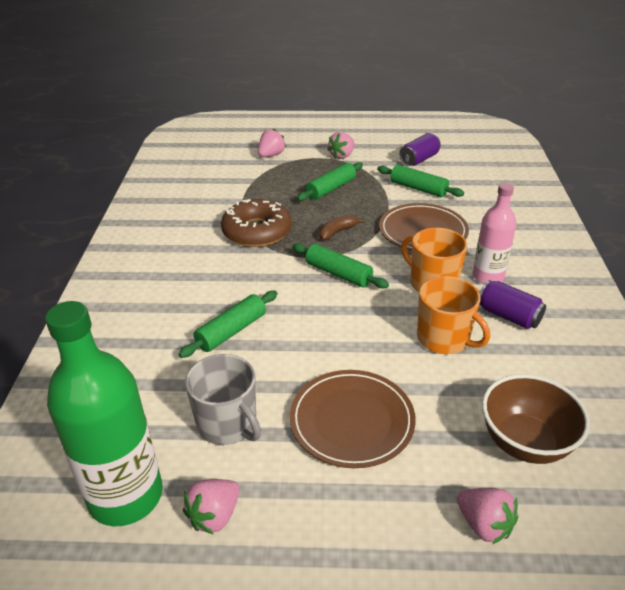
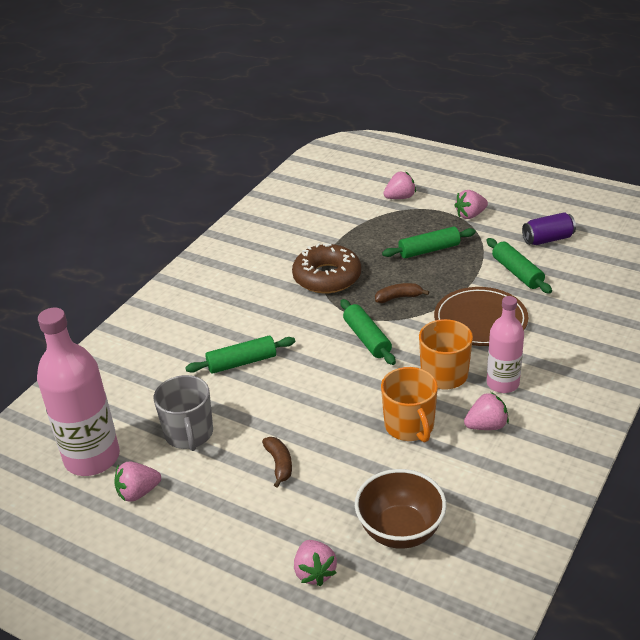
camera: 30 degrees right, 0 degrees up
green bottle [45,301,163,527] -> pink bottle [37,308,120,476]
brown plate [290,370,416,468] -> brown banana [262,437,292,488]
purple can [479,280,546,329] -> pink strawberry [464,392,509,430]

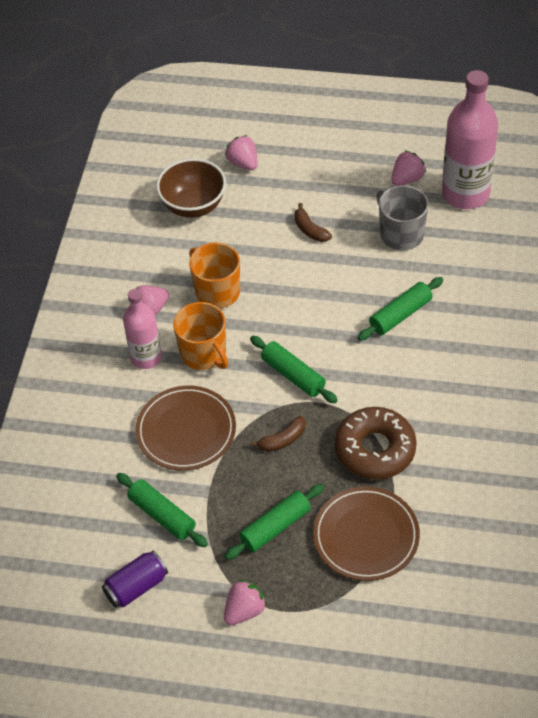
camera: 160 degrees right, 15 degrees up
pink strawberry [383,172,416,199] -> none
none -> brown plate [313,487,420,581]

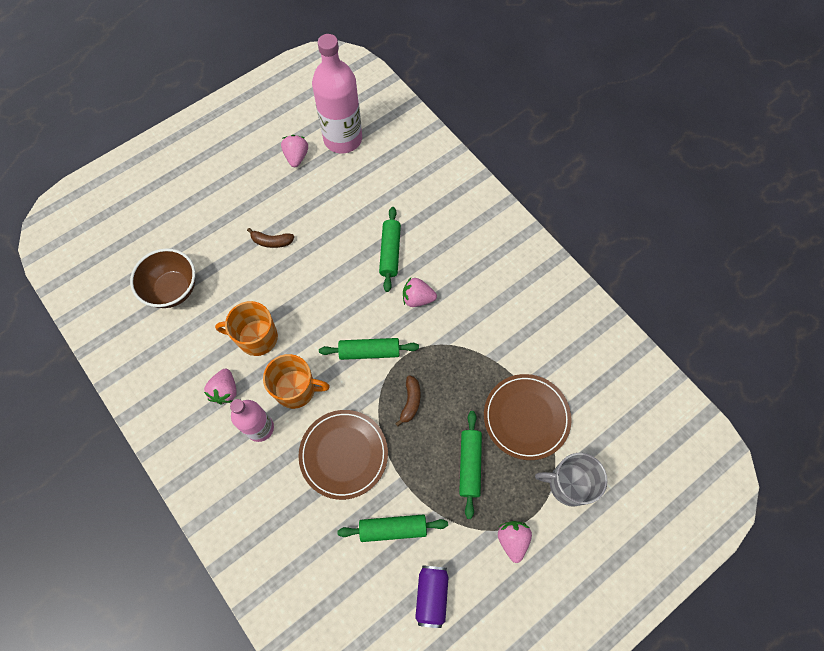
camera: 50 degrees left, 15 degrees up
pink strawberry [225,135,258,170] -> pink strawberry moved to [403,278,437,307]
brown donut [335,407,417,479] -> none
grey mug [376,185,429,251] -> grey mug moved to [535,453,608,506]

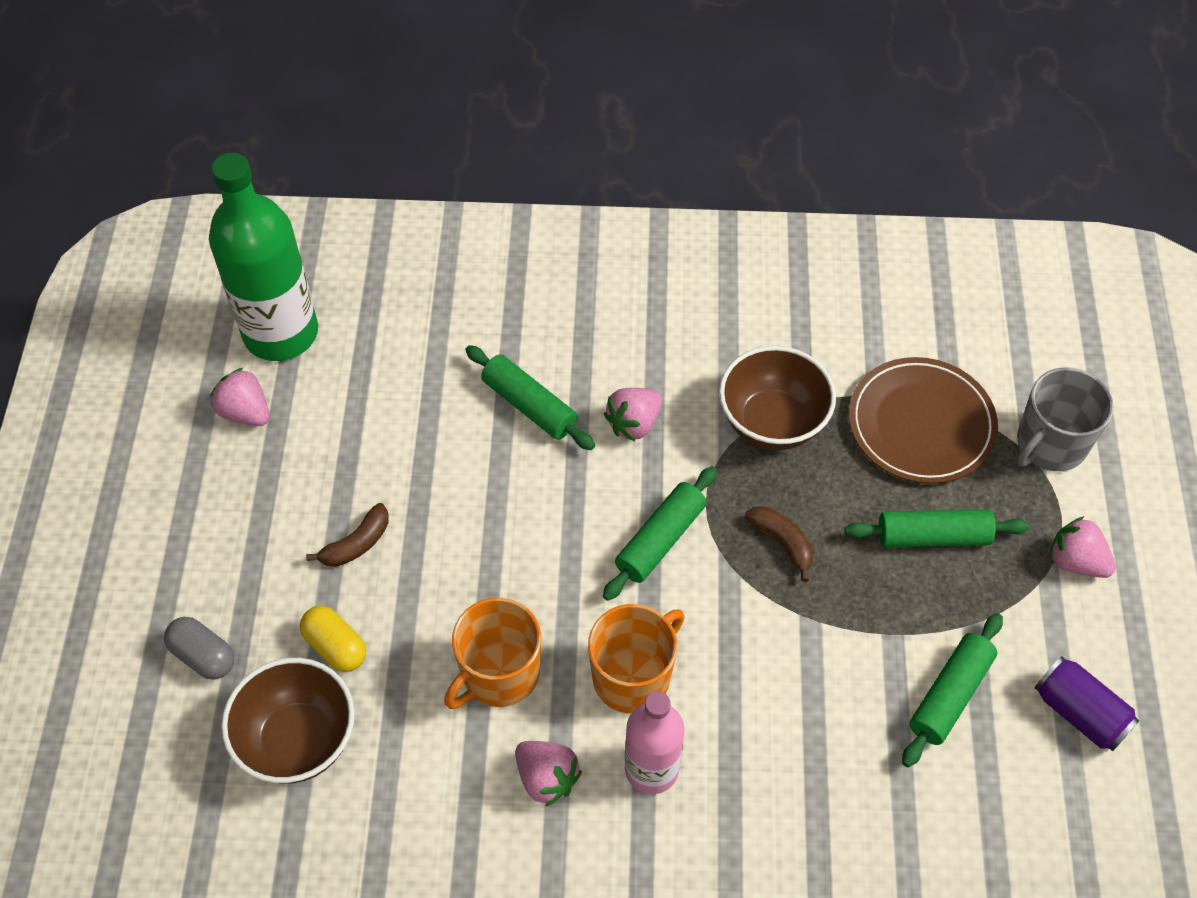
camera: 50 degrees left, 10 degrees down
brown plate [299,410,388,500] -> none
pink bottle [312,34,362,154] -> green bottle [209,153,318,361]
green rolling pin [459,411,482,519] -> green rolling pin turned 45 degrees counterclockwise [844,509,1029,548]
none -> grey capsule [164,617,234,679]
none -> yellow capsule [300,606,366,672]
none -> brown bowl [719,346,836,450]

